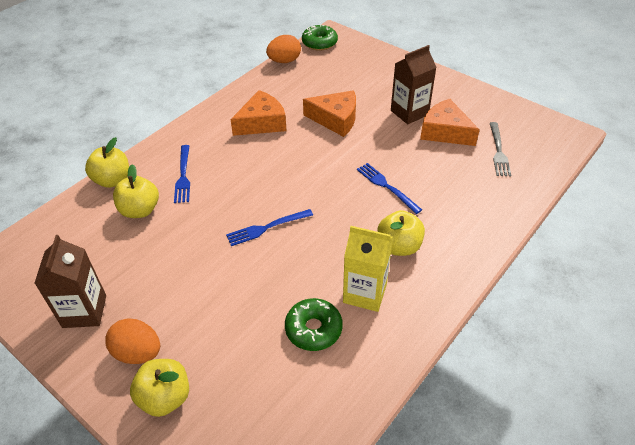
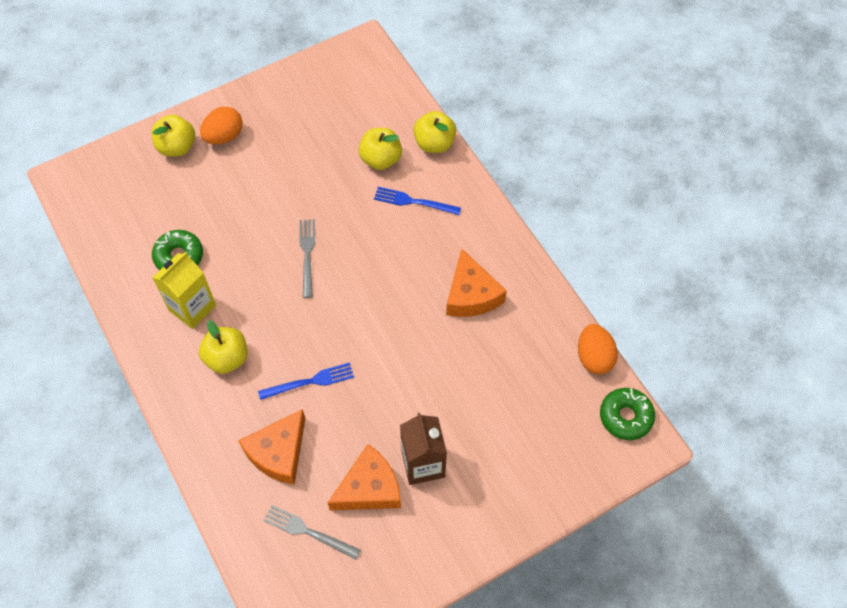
camera: 110 degrees right, 15 degrees up
brown carton [34,235,106,328] -> none
blue fork [226,209,313,246] -> grey fork [299,219,315,298]
orange cheese [303,90,356,137] -> orange cheese moved to [238,409,305,485]

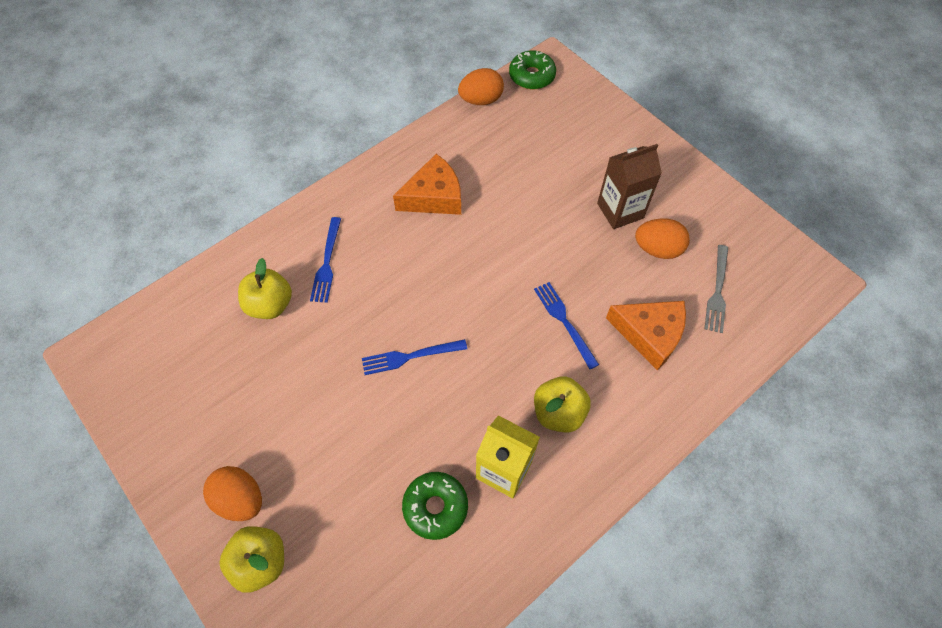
camera: 100 degrees left, 0 degrees up
grey fork [299,219,315,298] -> blue fork [362,339,467,375]
orange cheese [328,444,401,510] -> orange egg [635,219,690,259]
yellow apple [413,111,456,153] -> none

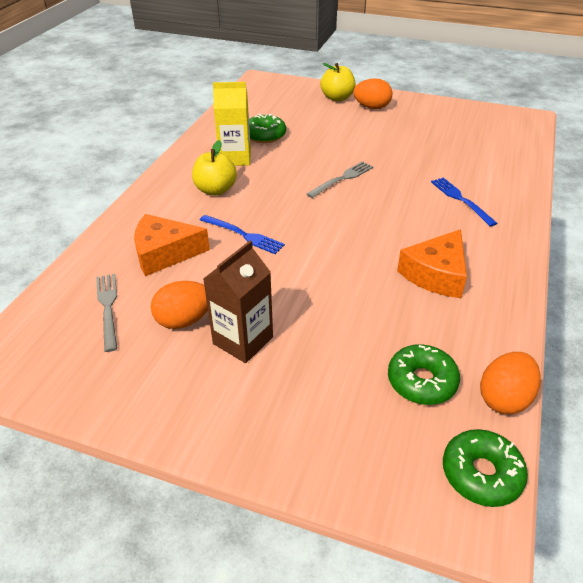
camera: 150 degrees right, 20 degrees down
yellow apple [238,258,292,319] -> none
blue fork [362,339,467,375] -> grey fork [307,161,373,198]
none -> green donut [388,344,460,405]

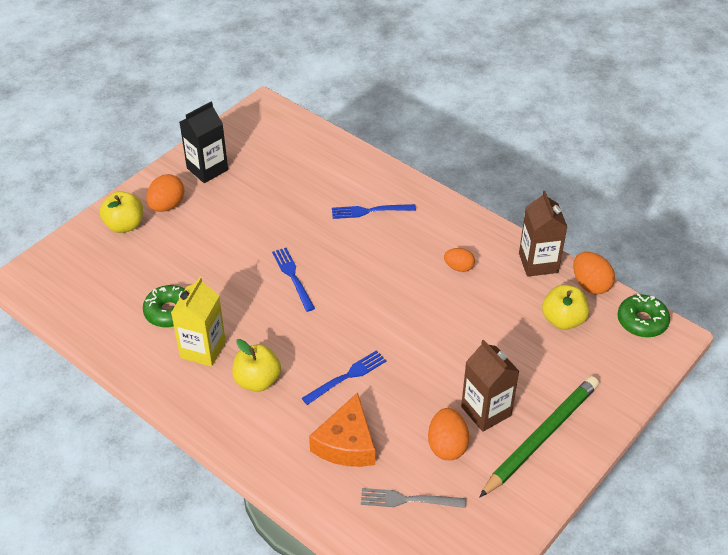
camera: 70 degrees left, 5 degrees up
grey fork [307,161,373,198] -> blue fork [272,248,315,312]
green donut [388,344,460,405] -> yellow apple [542,285,589,330]
orange cheese [397,229,467,298] -> orange egg [444,248,475,272]
none -> black carton [180,101,228,183]
none -> green pencil [479,376,599,498]
none -> brown carton [519,191,567,277]

